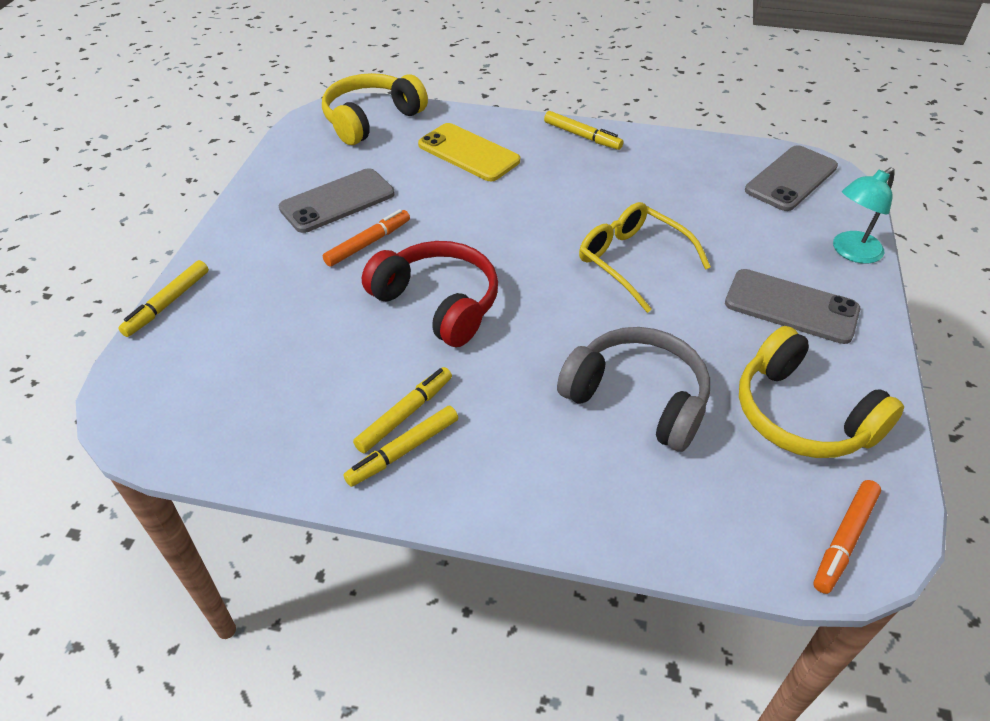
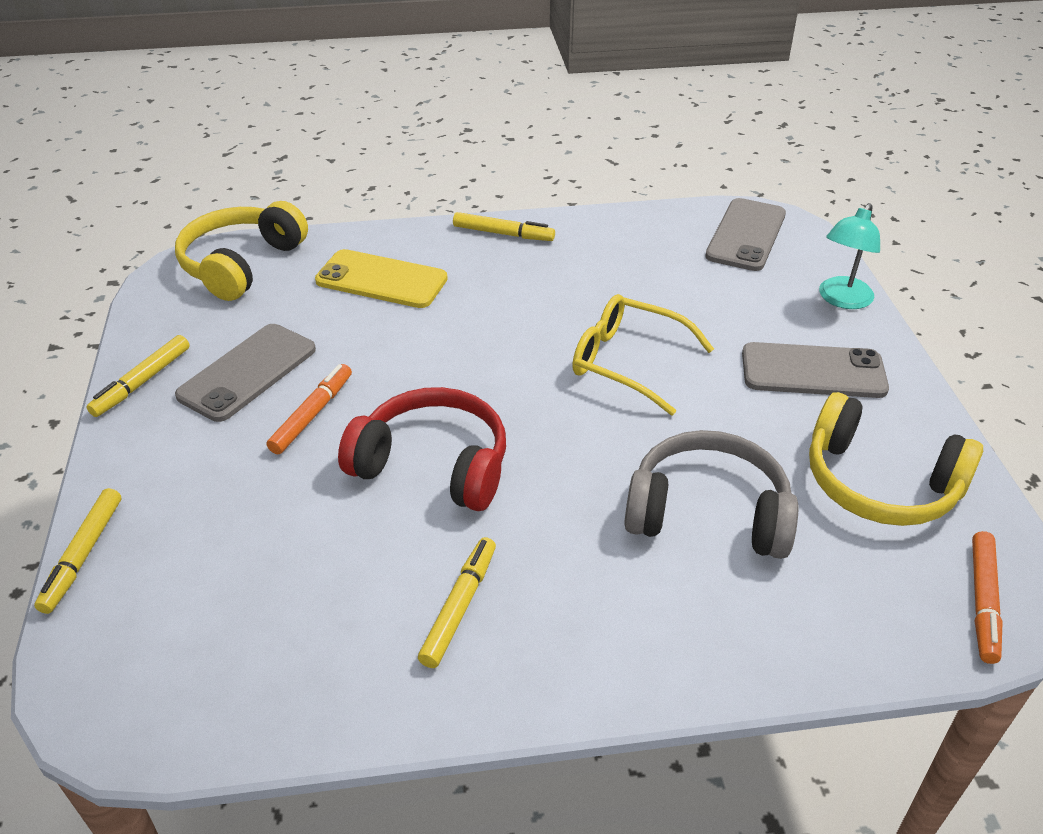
camera: 20 degrees left, 5 degrees down
yellow marker [343,406,458,487] -> yellow marker moved to [86,335,190,417]

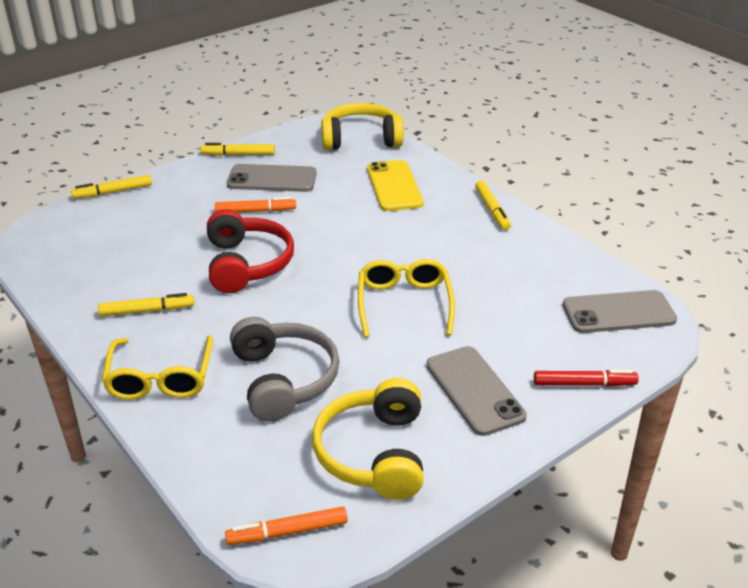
camera: 60 degrees right, 5 degrees down
turquoise lamp [819,203,880,309] -> red marker [534,370,639,387]
none -> yellow glasses [102,335,213,400]

